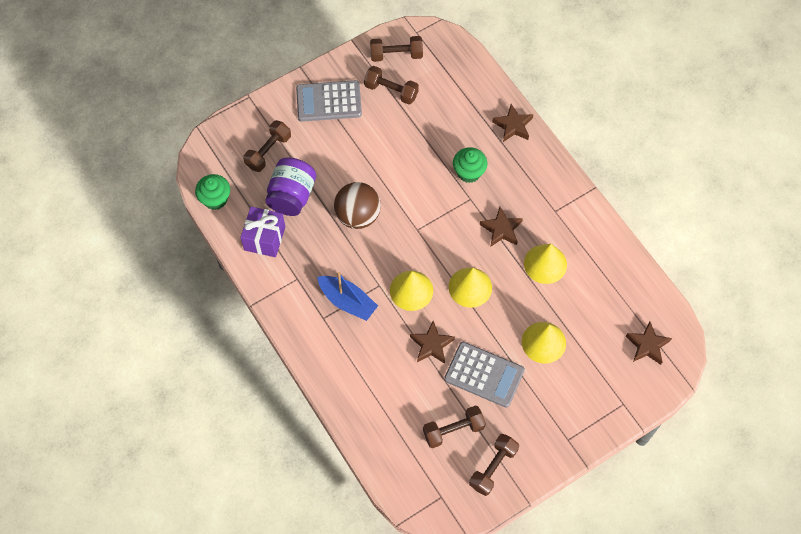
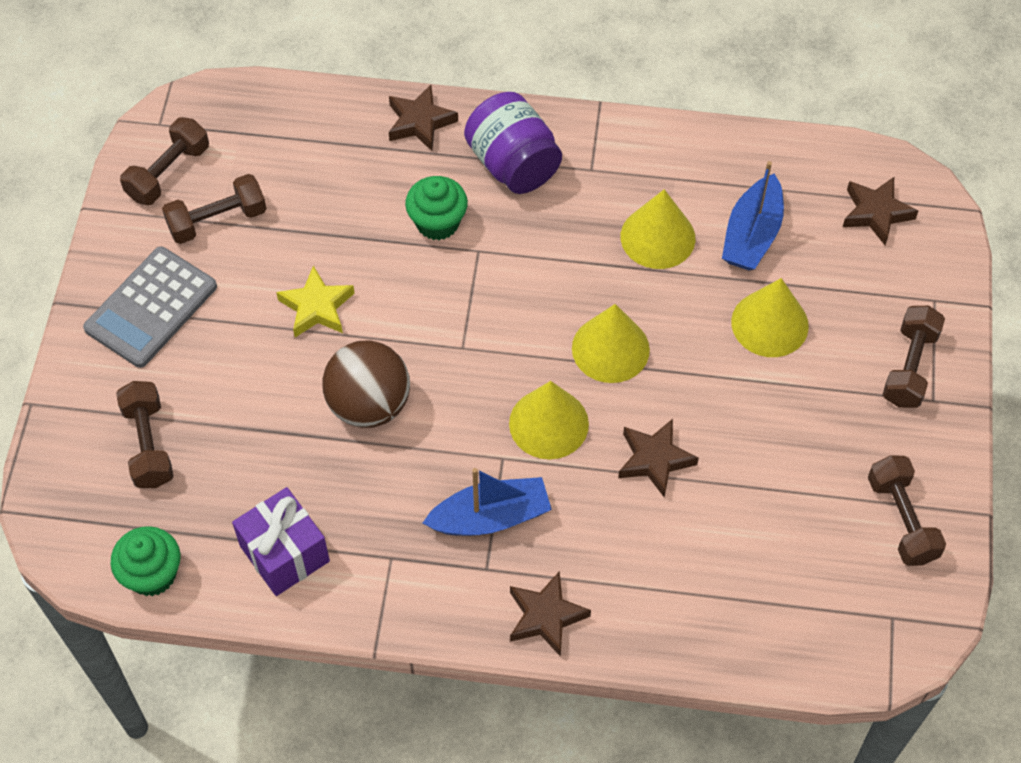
camera: 50 degrees left, 5 degrees down
purple jar [265,157,316,216] -> purple jar moved to [464,92,562,194]
brown dumbbell [423,405,486,448] -> brown dumbbell moved to [882,306,945,408]
grey calculator [444,342,525,408] -> none
brown star [480,207,523,247] -> brown star moved to [510,571,591,657]
none -> yellow star [276,265,355,337]
none -> blue boat [722,161,784,270]

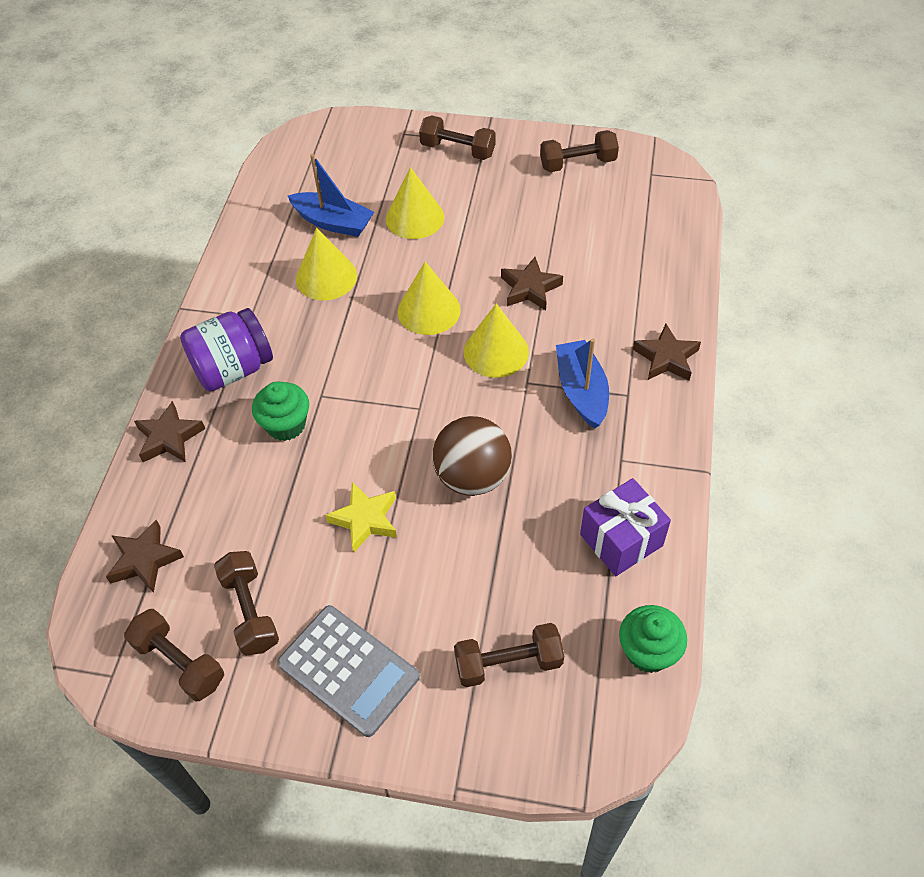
camera: 85 degrees left, 5 degrees down
brown star [843,177,918,245] -> brown star moved to [106,520,184,593]

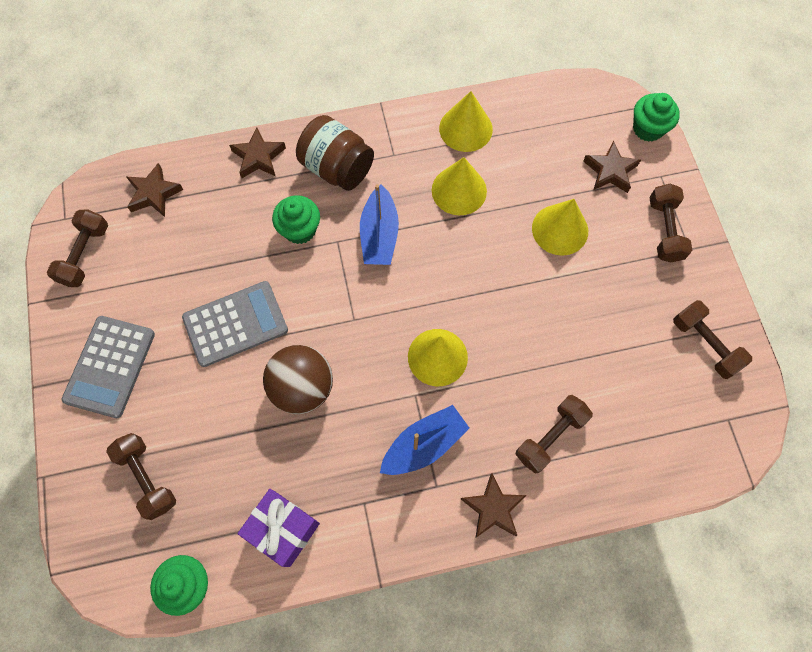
camera: 65 degrees right, 15 degrees up
purple jar [180,308,273,391] -> brown jar [296,115,374,191]
brown dumbbell [214,551,279,656] -> brown dumbbell moved to [516,395,593,474]
blue boat [288,154,374,237] -> blue boat moved to [360,184,399,265]
yellow star [325,482,397,552] -> grey calculator [182,281,288,367]
yellow cone [398,262,461,335] -> yellow cone moved to [439,91,493,152]
brown star [501,257,563,310] -> brown star moved to [583,140,641,193]
none -> green cupcake [633,93,680,142]

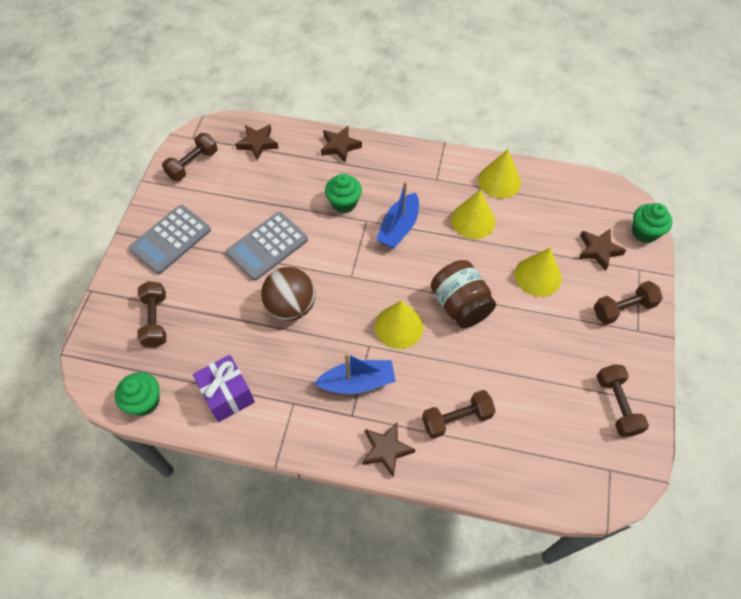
camera: 25 degrees right, 10 degrees down
grey calculator [182,281,288,367] -> grey calculator turned 135 degrees clockwise [226,212,308,281]
brown jar [296,115,374,191] -> brown jar moved to [431,260,496,328]
brown dumbbell [649,184,692,263] -> brown dumbbell turned 45 degrees clockwise [594,281,663,325]

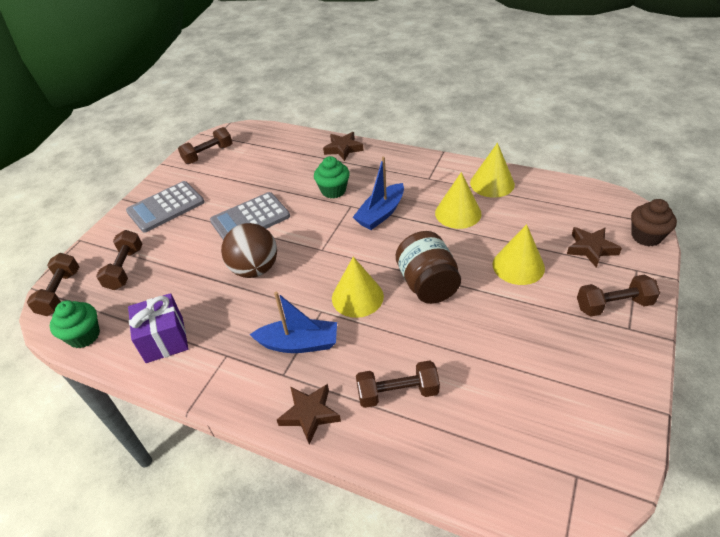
camera: 15 degrees right, 15 degrees down
brown star [235,125,279,160] -> none
brown dumbbell [597,364,649,437] -> brown dumbbell moved to [27,253,79,316]
green cupcake [632,203,672,243] -> brown cupcake [631,199,677,246]

